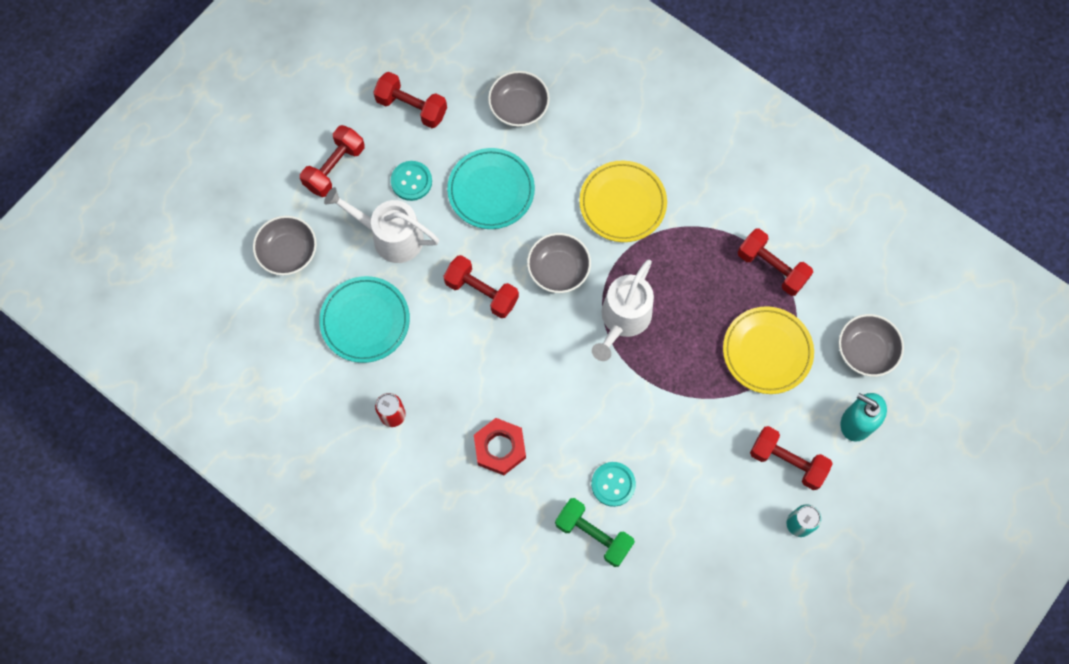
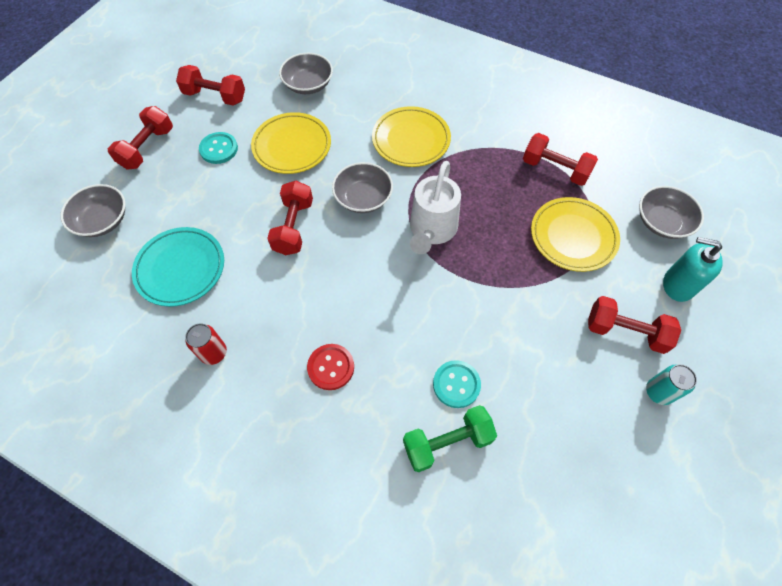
camera: 10 degrees left, 10 degrees down
white watering can [324,187,439,263] -> none
red dumbbell [443,255,519,318] -> red dumbbell turned 75 degrees clockwise [267,181,313,255]
turquoise plate [447,148,535,229] -> yellow plate [251,112,331,174]
red nut [474,418,526,475] -> red button [307,344,354,390]
green dumbbell [555,498,635,567] -> green dumbbell turned 45 degrees counterclockwise [403,405,497,472]

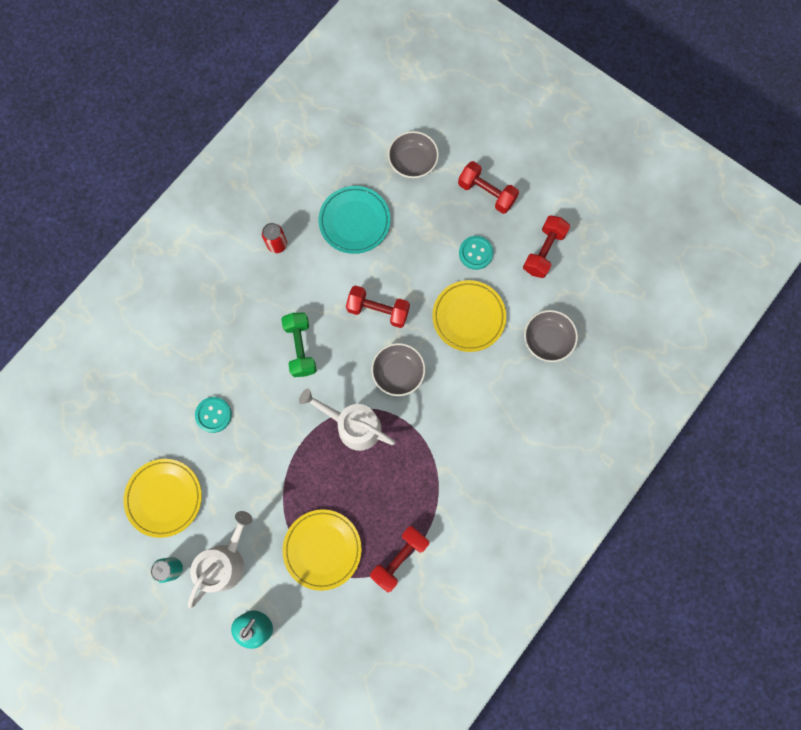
camera: 100 degrees right, 15 degrees up
red button [307,344,354,390] -> none
yellow plate [372,106,451,167] -> yellow plate moved to [123,459,202,538]
green dumbbell [403,405,497,472] -> green dumbbell moved to [281,313,317,377]
red dumbbell [588,296,681,354] -> white watering can [188,511,253,609]
grey bowl [639,186,704,239] -> none

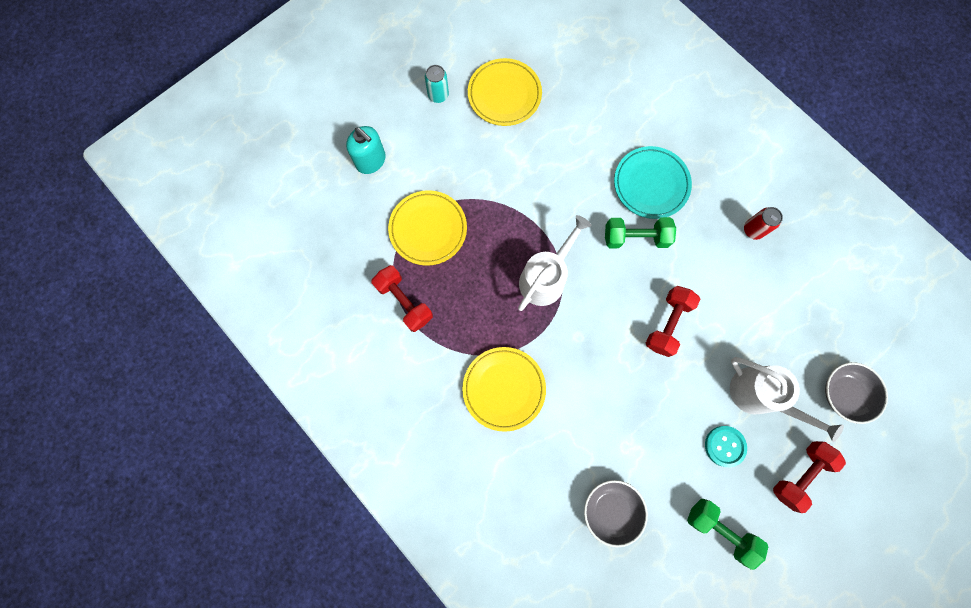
camera: 100 degrees right, 0 degrees up
white watering can [188,511,253,609] -> white watering can moved to [730,357,844,442]
turquoise button [195,397,232,433] -> none
turquoise plate [319,186,391,254] -> turquoise plate moved to [614,146,692,219]
grey bowl [371,343,425,396] -> none
yellow plate [432,280,506,352] -> yellow plate moved to [462,347,546,432]
red dumbbell [523,215,570,278] -> green dumbbell [687,499,768,570]

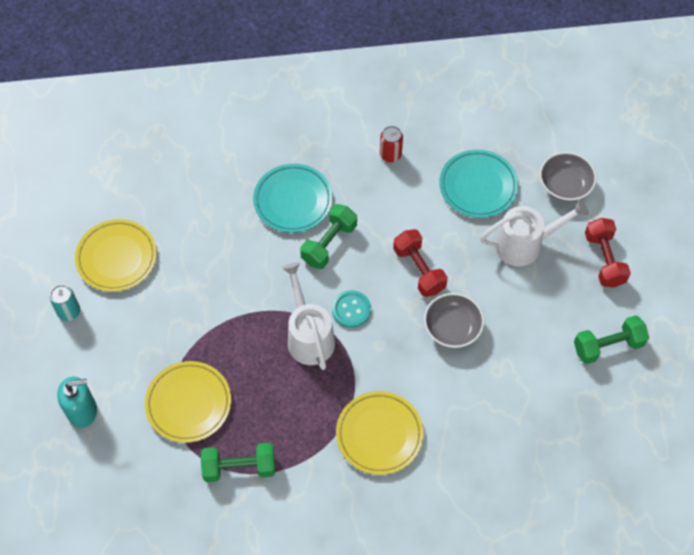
camera: 55 degrees left, 15 degrees down
red dumbbell [372,265,433,332] -> green dumbbell [201,443,275,482]
grey bowl [584,480,648,547] -> grey bowl moved to [424,293,484,348]
turquoise button [705,426,747,467] -> turquoise button moved to [332,290,371,328]
none -> turquoise plate [439,150,518,218]

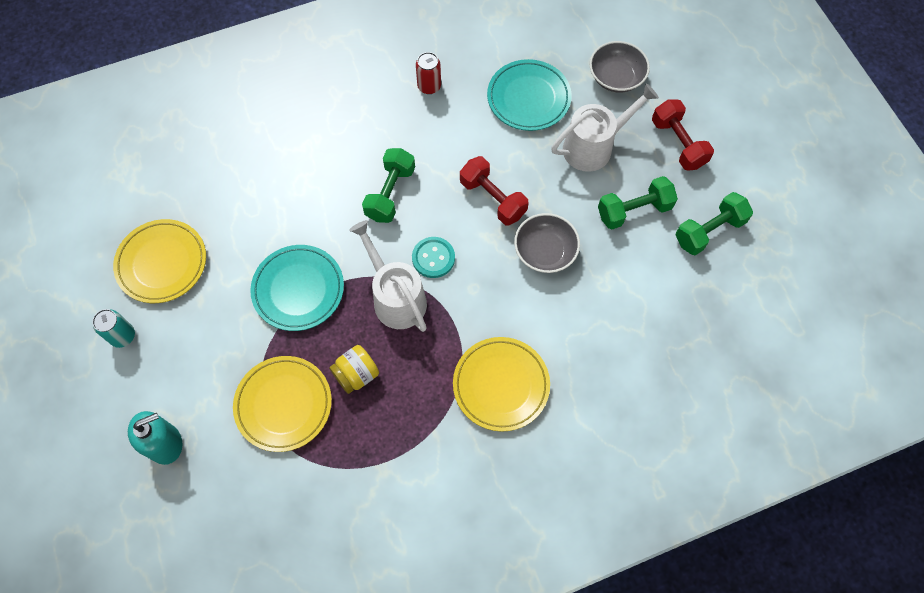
camera: 15 degrees left, 5 degrees up
green dumbbell [201,443,275,482] -> green dumbbell moved to [598,176,678,230]
turquoise plate [253,164,333,233] -> turquoise plate moved to [250,245,344,331]
none -> yellow jar [329,345,379,394]

